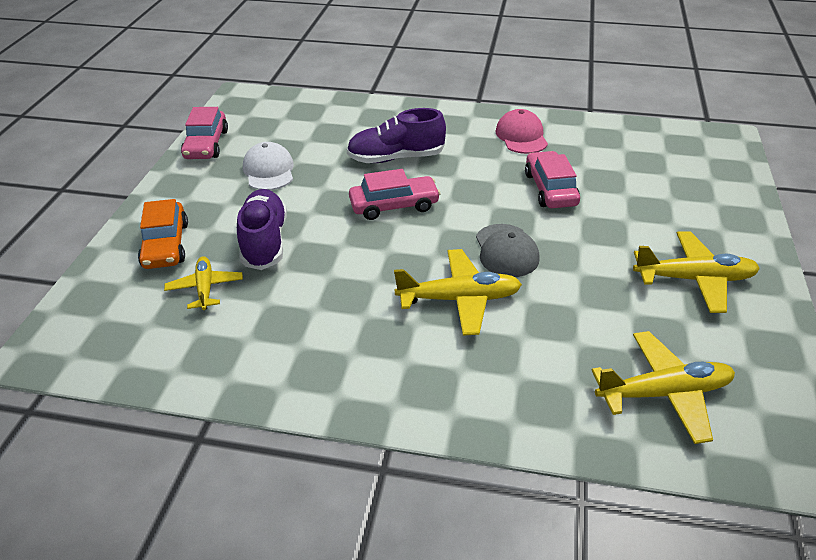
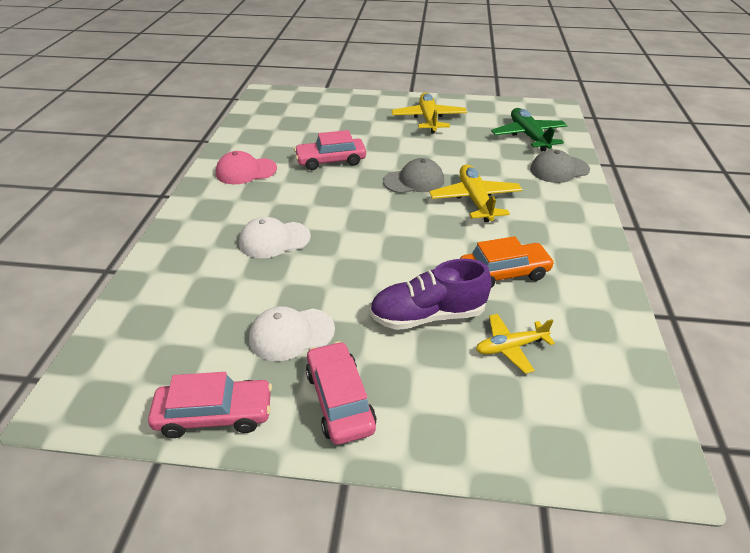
camera: 95 degrees left, 0 degrees up
orange car [138,199,188,269] -> orange car moved to [460,236,555,288]
purple shoe [347,108,446,163] -> white cap [239,217,311,259]
pink car [349,169,441,220] -> pink car moved to [306,341,377,445]
yellow plane [592,331,735,444] -> green plane [491,108,568,152]
none -> grey cap [530,149,590,183]

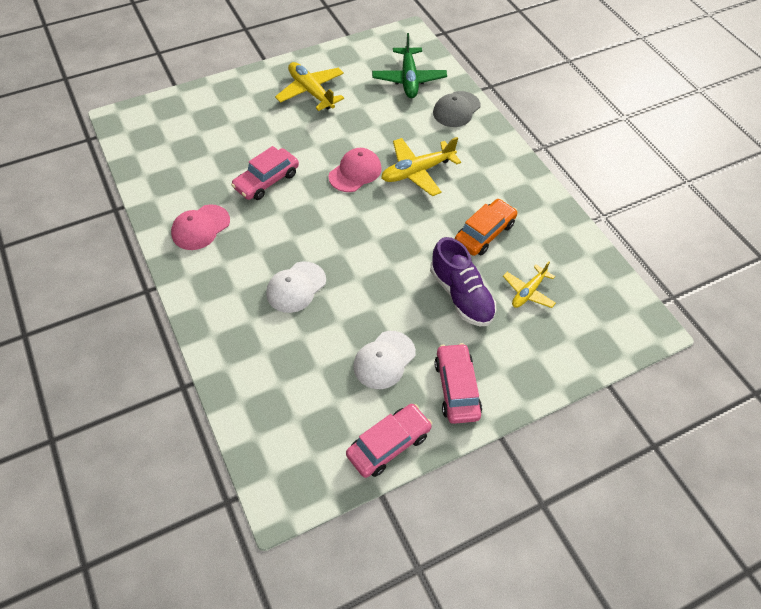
camera: 35 degrees left, 15 degrees up
pink car [306,341,377,445] -> pink car turned 45 degrees clockwise [434,343,482,424]
purple shoe [370,259,492,330] -> purple shoe turned 75 degrees counterclockwise [430,237,496,326]
grey cap [383,158,444,193] -> pink cap [329,148,382,192]
yellow plane [429,165,523,222] -> yellow plane turned 75 degrees counterclockwise [381,137,461,196]
green plane [491,108,568,152] -> green plane turned 135 degrees counterclockwise [372,33,447,98]

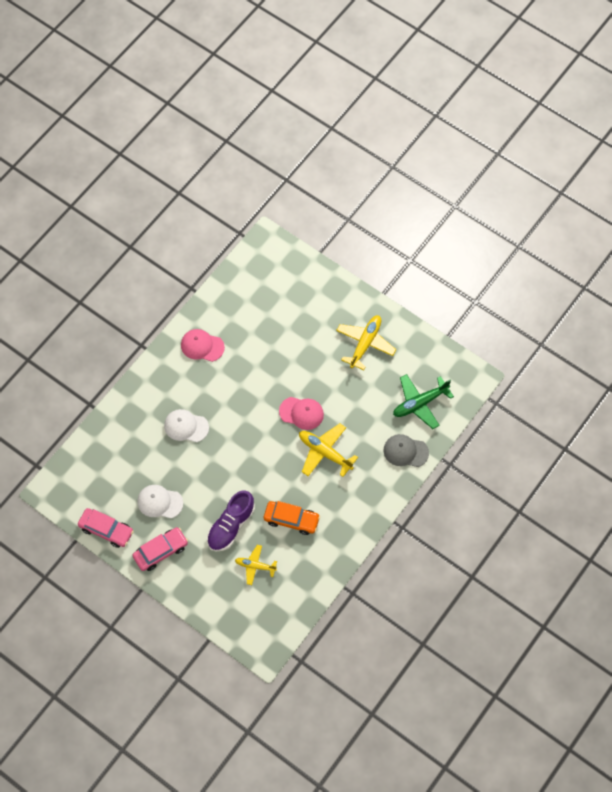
camera: 65 degrees right, 10 degrees up
pink car [231,146,299,200] -> none

